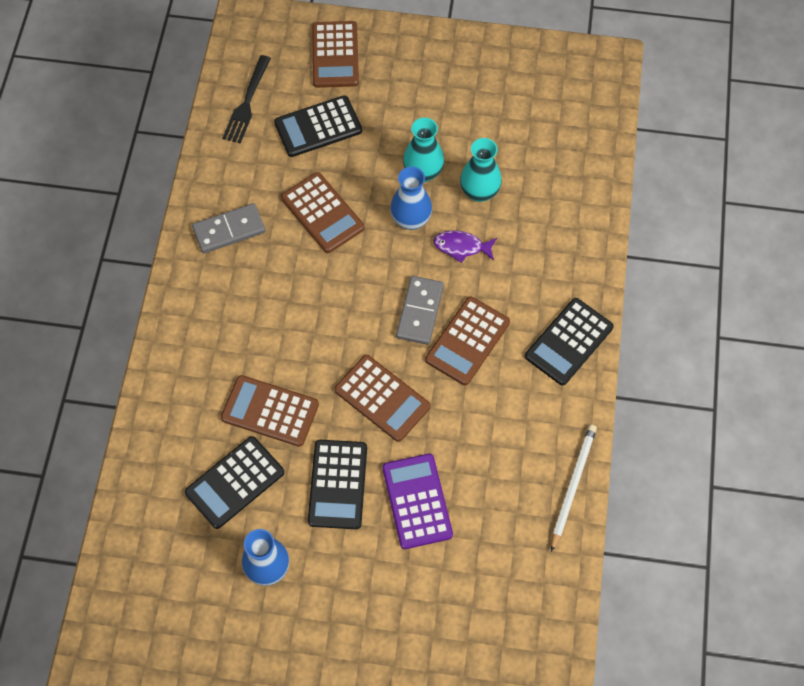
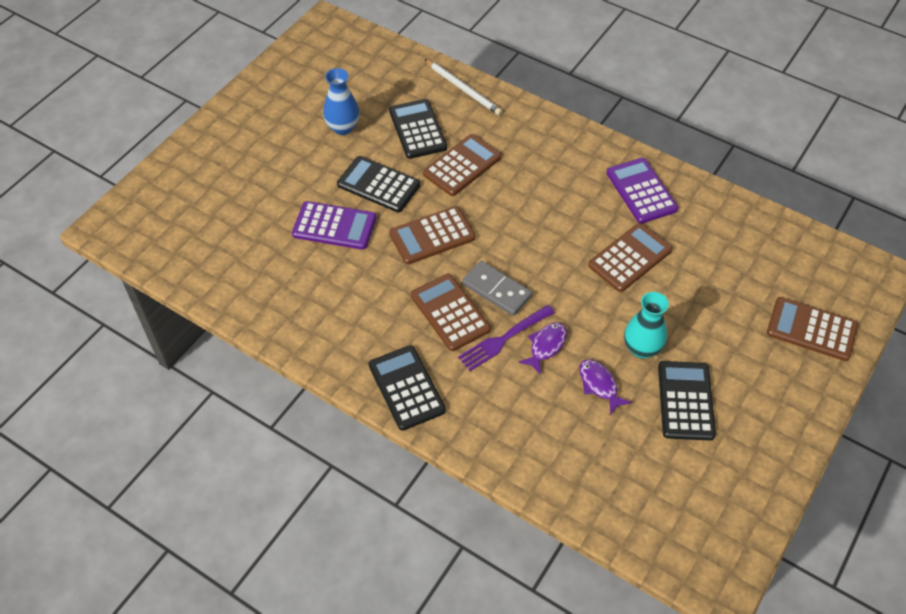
camera: 115 degrees right, 10 degrees down
grey domino [192,203,266,253] -> purple calculator [607,158,678,224]
black fork [222,55,271,144] -> none
black calculator [274,95,362,157] -> black calculator moved to [658,361,716,441]
brown calculator [281,172,365,253] -> brown calculator turned 150 degrees clockwise [588,223,672,292]
blue vase [390,167,432,230] -> none
turquoise vase [460,138,502,202] -> purple fish [579,359,632,415]
white pencil [551,424,597,552] -> white pencil moved to [425,59,502,115]
none -> purple fork [458,305,555,371]

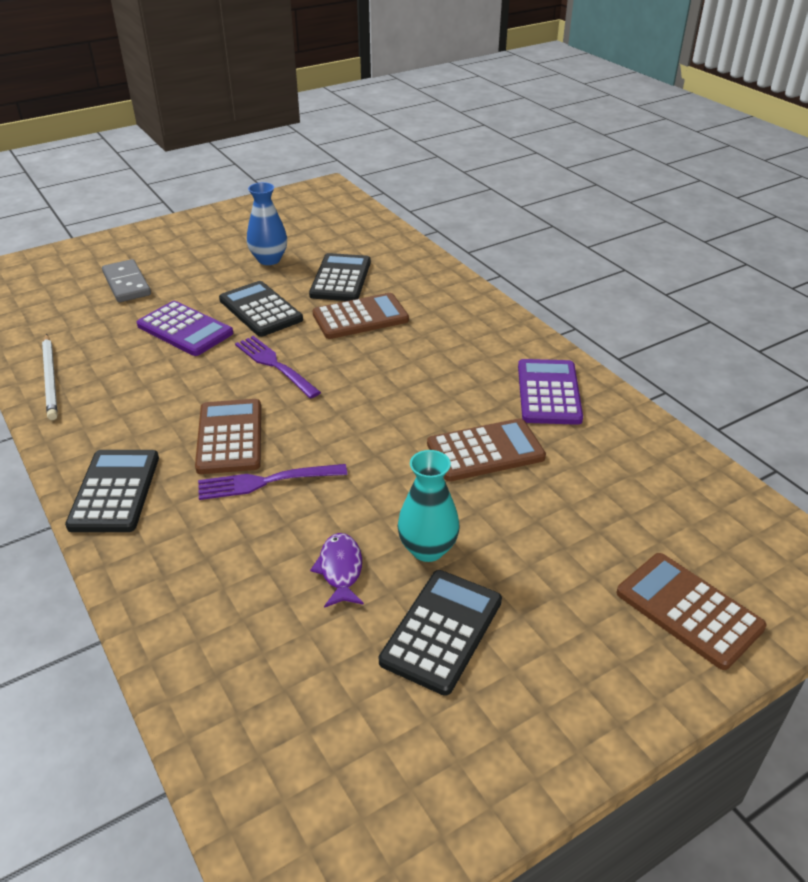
camera: 25 degrees right, 15 degrees down
brown calculator [389,206,476,265] -> purple fork [235,336,321,399]
white pencil [425,59,502,115] -> white pencil moved to [42,334,58,420]
grey domino [462,261,532,316] -> grey domino moved to [102,259,151,302]
purple fish [518,322,567,375] -> none

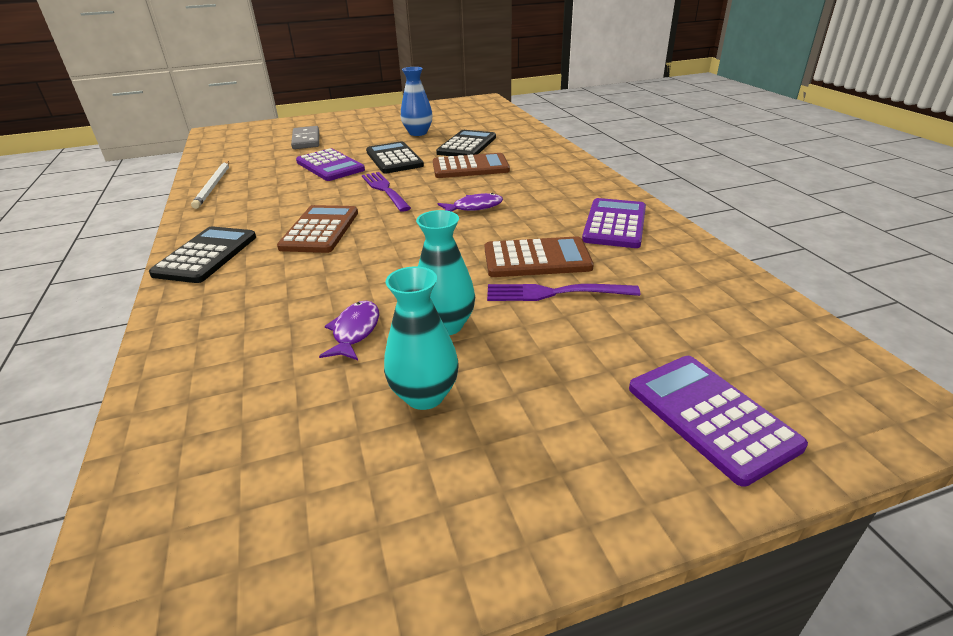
camera: 15 degrees right, 5 degrees down
purple fork [198,464,347,500] -> purple fork moved to [487,284,640,301]
black calculator [379,570,502,696] -> turquoise vase [384,266,459,410]
brown calculator [617,553,767,670] -> purple calculator [629,356,808,487]
none -> purple fish [438,193,503,212]

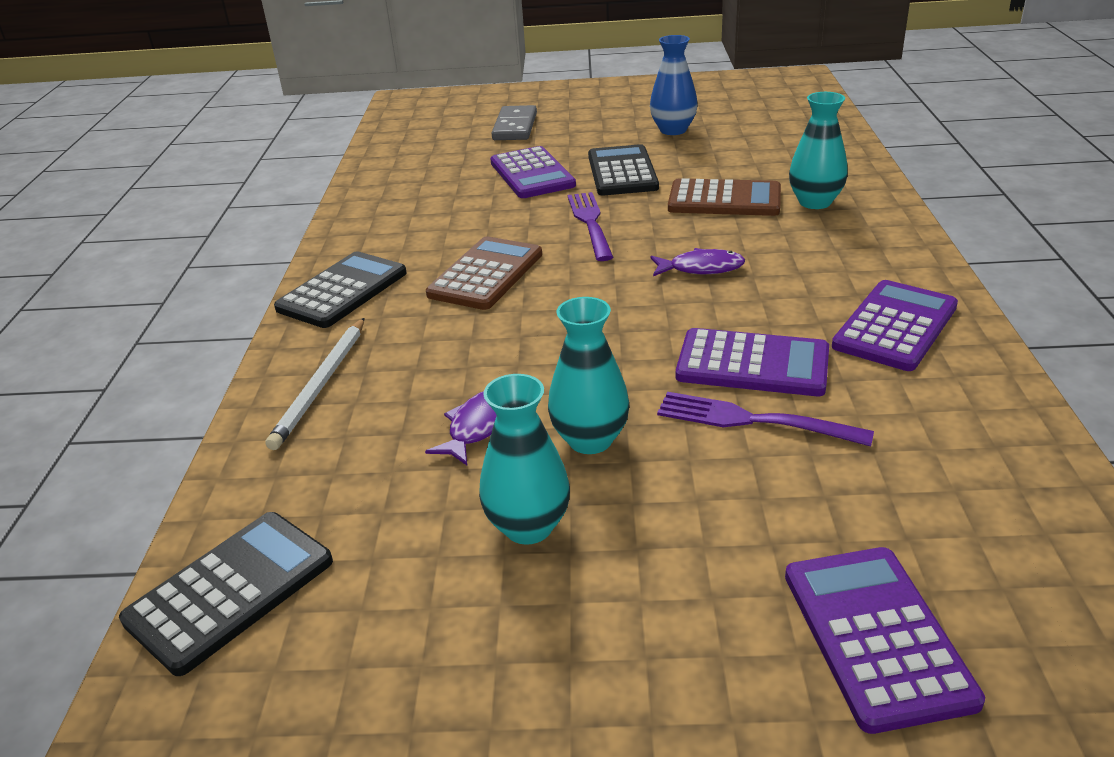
camera: 20 degrees right, 0 degrees up
white pencil [191,161,229,209] -> white pencil moved to [266,318,364,450]
black calculator [436,130,496,156] -> black calculator moved to [119,512,333,676]
brown calculator [485,236,594,277] -> purple calculator [676,328,829,396]
none -> turquoise vase [789,92,848,209]

